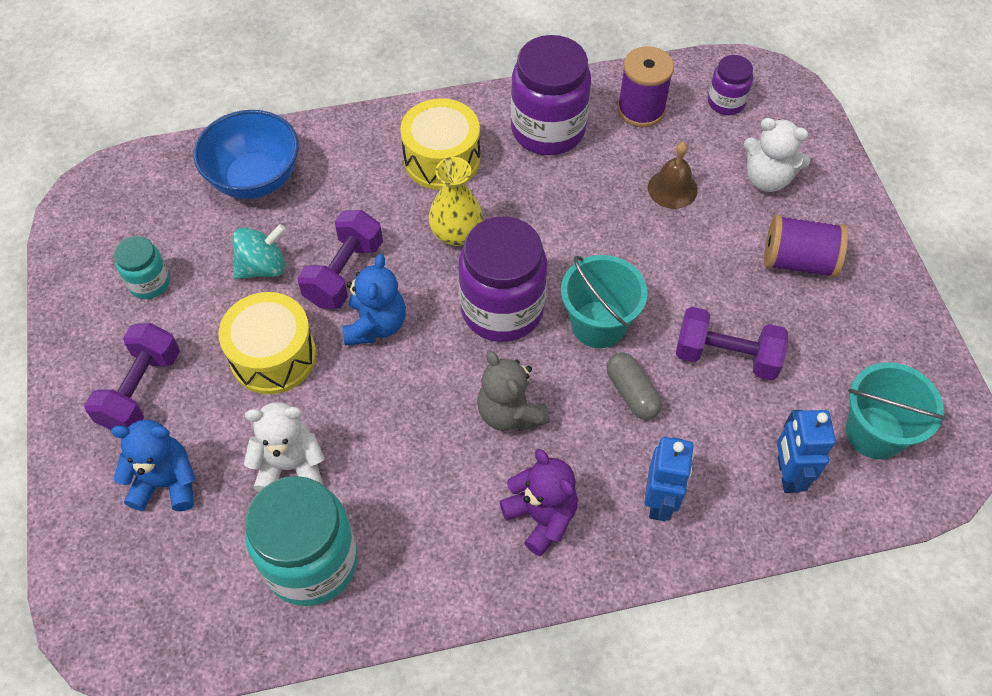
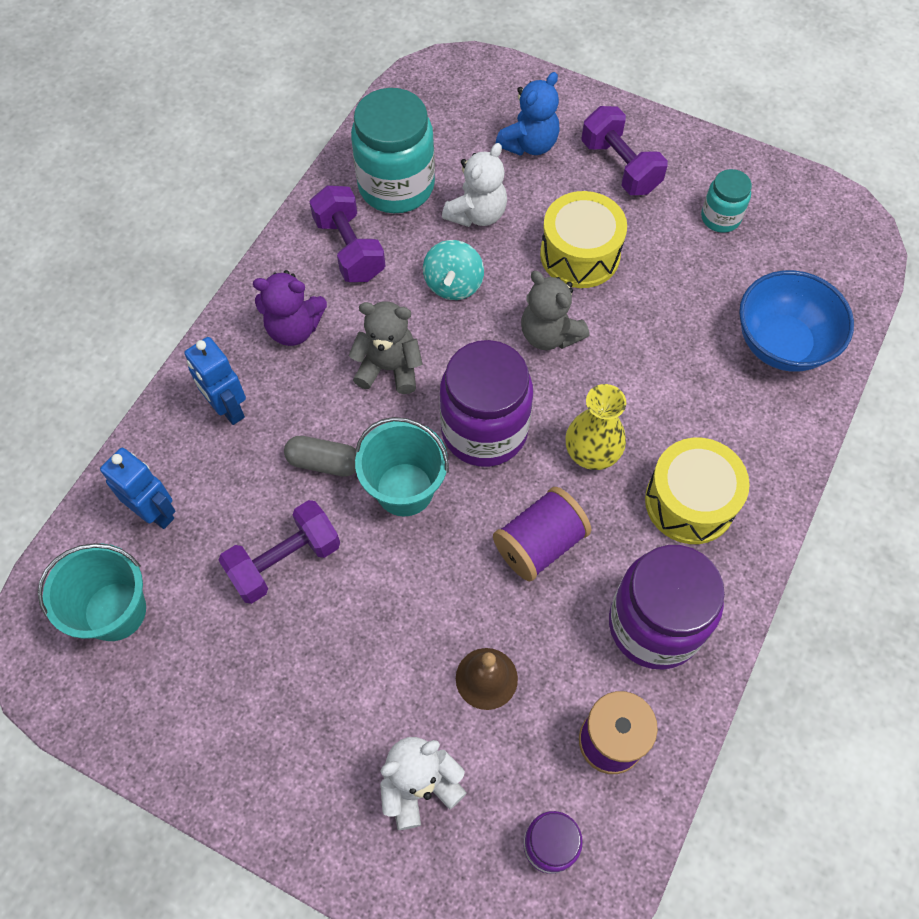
camera: 130 degrees right, 5 degrees up
turquoise spinning top [232,224,286,279] -> turquoise spinning top moved to [423,240,484,300]
purple dumbbell [297,210,383,309] -> purple dumbbell moved to [309,185,385,282]
blue teddy bear [342,254,406,345] -> grey teddy bear [521,271,590,350]
purple spool [764,215,848,278] -> purple spool moved to [493,487,591,581]

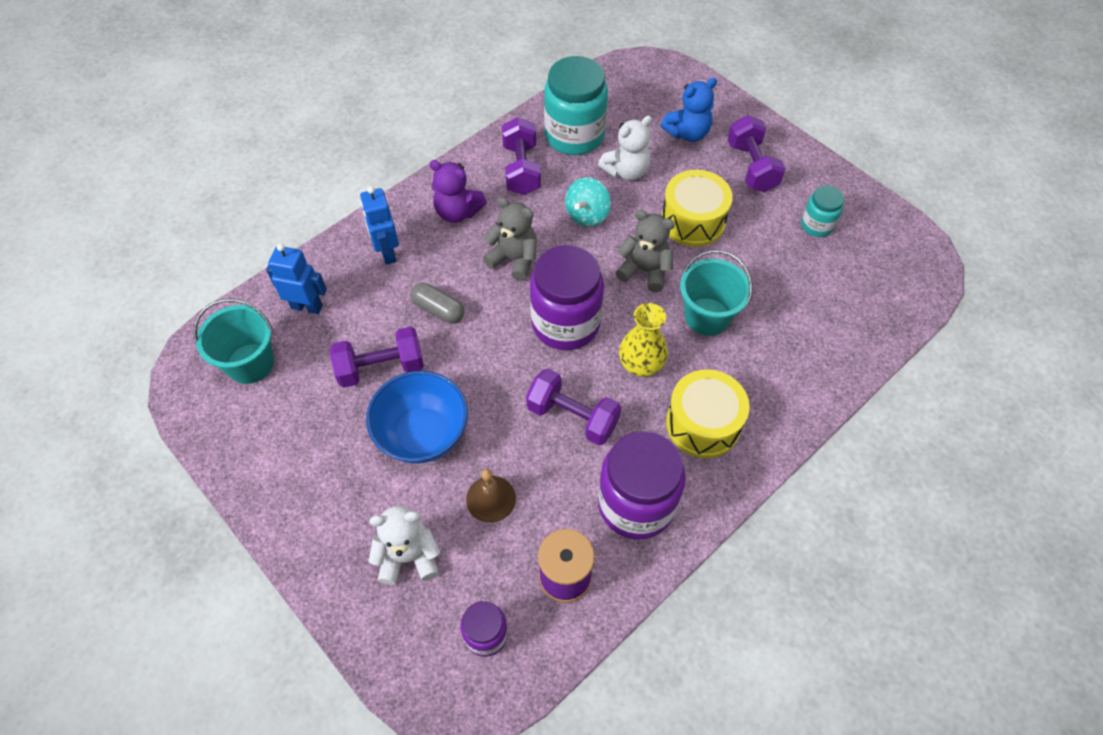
camera: 20 degrees right, 5 degrees down
blue robot [100,448,175,529] -> blue robot turned 45 degrees counterclockwise [266,243,327,314]
turquoise bucket [355,417,449,517] -> turquoise bucket moved to [680,250,753,336]
purple spool [493,487,591,581] -> purple dumbbell [526,369,621,445]
grey teddy bear [521,271,590,350] -> grey teddy bear turned 135 degrees clockwise [615,210,675,292]
blue bowl [739,270,854,372] -> blue bowl moved to [366,371,468,464]

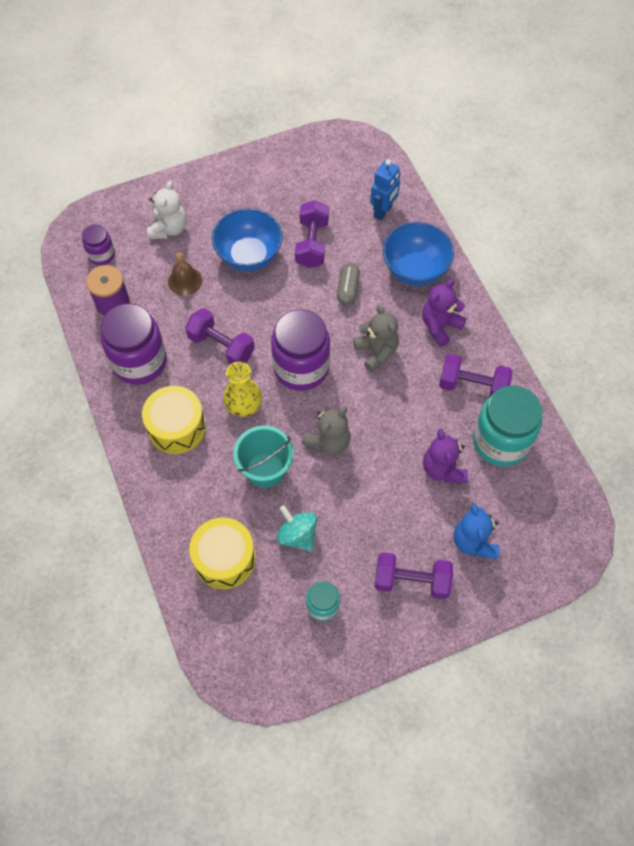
camera: 110 degrees right, 5 degrees up
turquoise bucket [193,299,274,384] -> none
blue robot [360,186,399,265] -> blue bowl [383,222,454,286]
grey capsule [411,283,465,323] -> grey capsule turned 45 degrees counterclockwise [337,263,360,306]
grey teddy bear [483,197,537,281] -> grey teddy bear turned 75 degrees counterclockwise [353,305,399,372]
purple dumbbell [526,369,621,445] -> purple dumbbell turned 75 degrees clockwise [185,308,255,364]
turquoise spinning top [565,177,611,227] -> turquoise spinning top moved to [277,505,317,552]
white teddy bear [598,116,652,180] -> purple teddy bear [423,429,468,483]
yellow drum [661,170,733,247] -> yellow drum moved to [189,517,256,589]

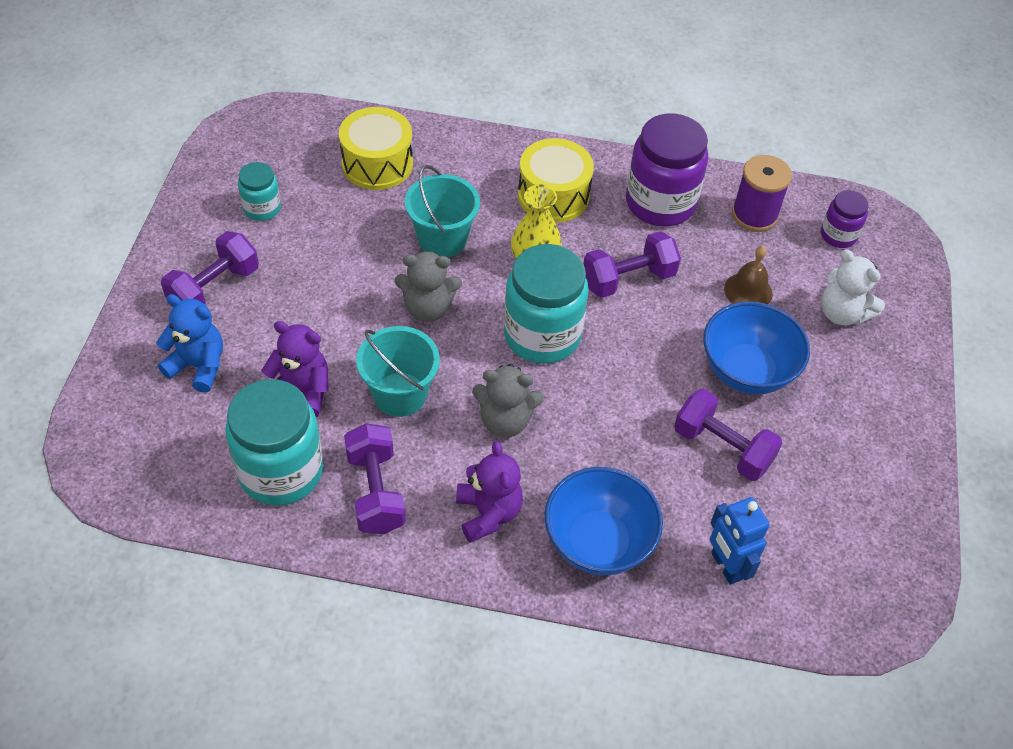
camera: 120 degrees right, 10 degrees down
purple jar [271,309,330,391] -> turquoise jar [504,244,589,364]
turquoise spinning top [277,505,317,552] -> none
grey teddy bear [302,406,350,455] -> grey teddy bear turned 75 degrees counterclockwise [395,251,462,322]
grey capsule [337,263,360,306] -> none
purple dumbbell [439,354,513,397] -> purple dumbbell turned 60 degrees counterclockwise [344,423,406,534]
none -> turquoise bucket [356,326,440,417]

